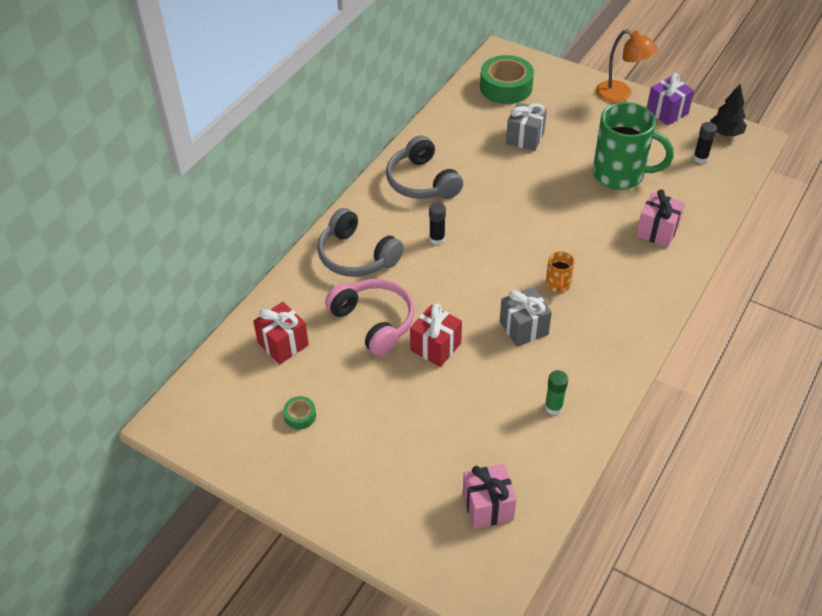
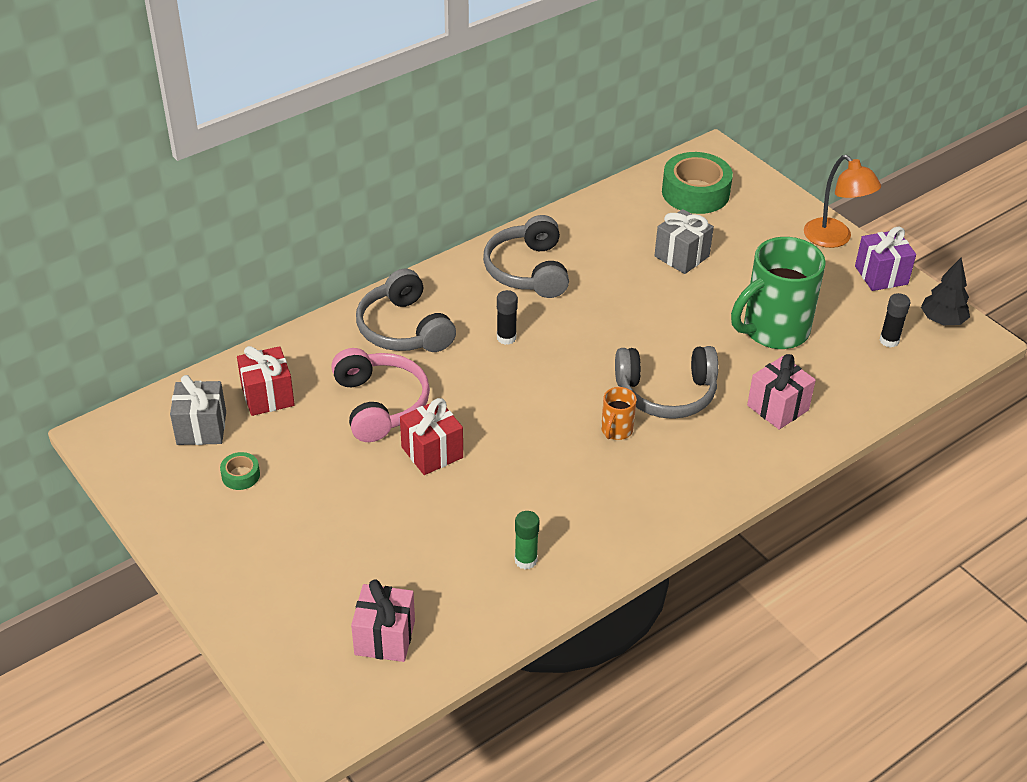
camera: 20 degrees right, 5 degrees down
grey gift [500,287,552,347] -> grey gift moved to [170,375,226,445]
green mug [593,102,674,189] -> green mug turned 105 degrees clockwise [731,237,826,349]
none -> grey headphones [615,346,718,419]

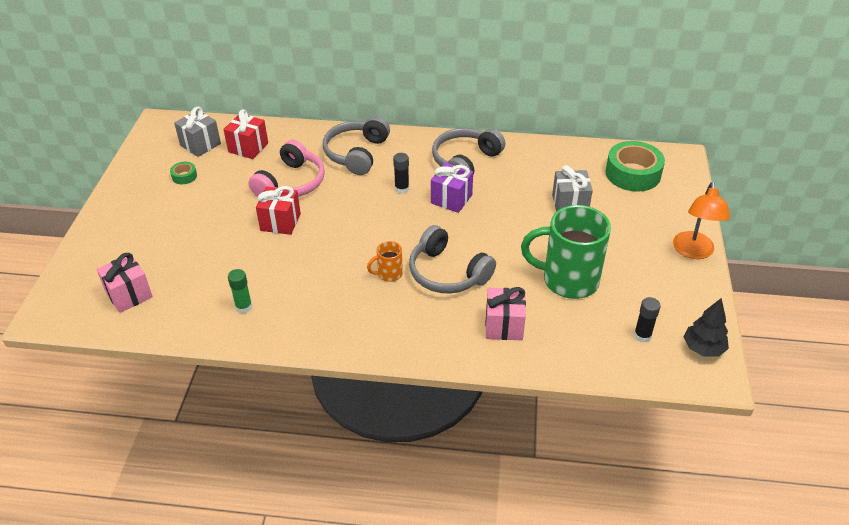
camera: 45 degrees right, 0 degrees up
purple gift [855,227,916,291] -> purple gift moved to [431,162,473,213]

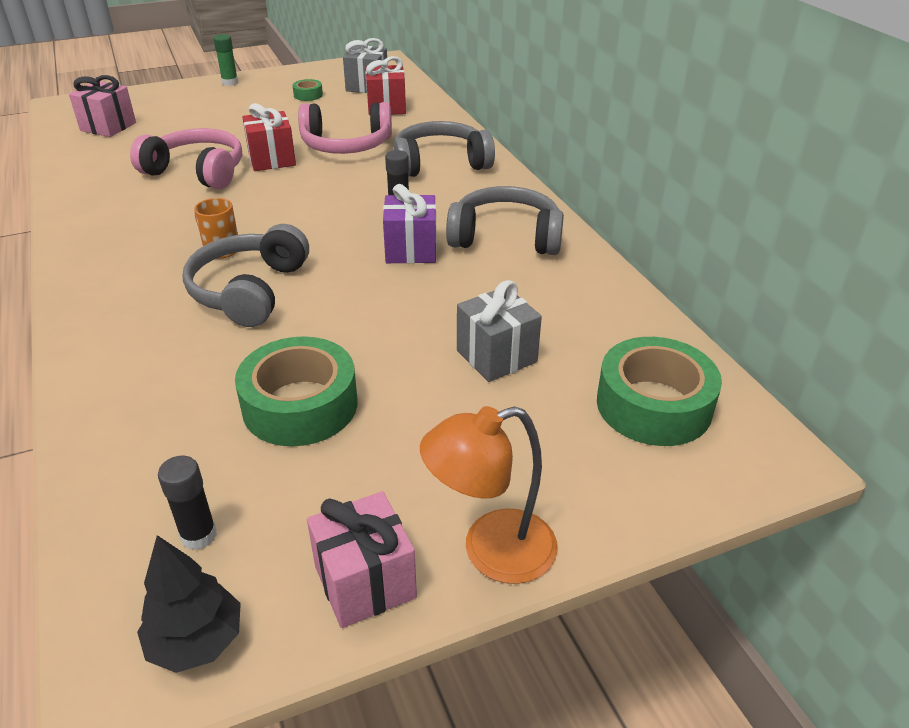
camera: 60 degrees right, 5 degrees down
green glue stick [228,269,252,314] -> green glue stick moved to [213,34,238,86]
pink gift [485,287,526,340] -> pink gift moved to [307,491,417,628]
green mug [521,205,611,299] -> green tape [235,336,358,446]
none -> pink headphones [130,128,242,189]

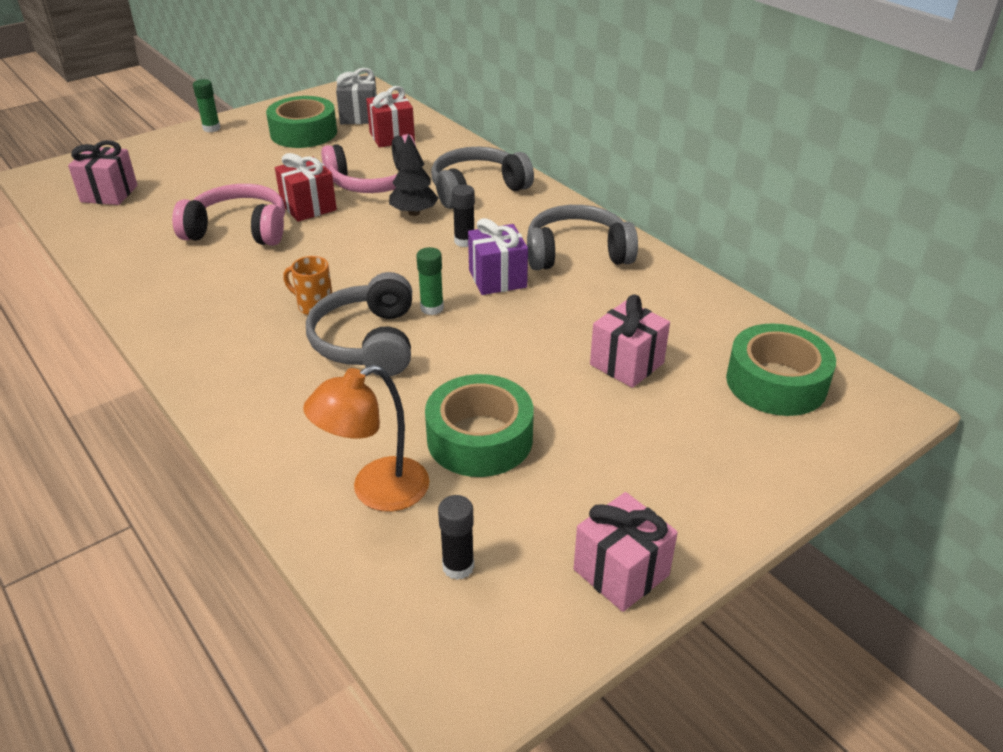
camera: 15 degrees left, 0 degrees up
black tree [137,535,241,673] -> black tree moved to [389,134,439,216]
green tape [292,79,323,101] -> green tape [266,96,337,148], size x2.21
orange lamp [420,406,558,584] -> orange lamp moved to [303,365,429,512]
grey gift [457,280,542,382] -> pink gift [590,295,670,388]
none -> green glue stick [417,247,444,315]

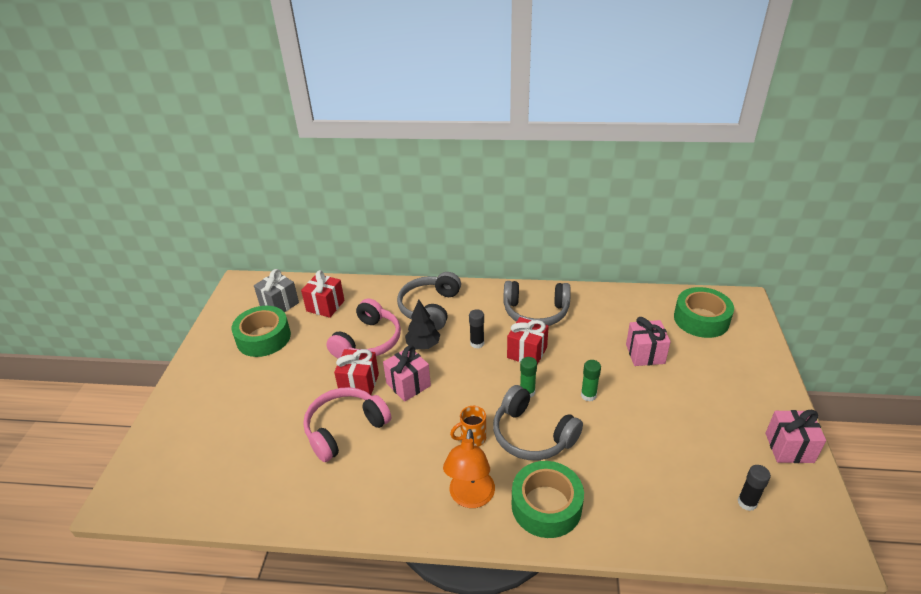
camera: 45 degrees left, 0 degrees up
pink gift [68,140,138,205] -> pink gift moved to [383,346,431,402]
green glue stick [193,79,221,132] -> green glue stick moved to [581,360,601,402]
orange lamp [303,365,429,512] -> orange lamp moved to [443,429,495,508]
green tape [425,374,534,477] -> green tape moved to [512,461,584,538]
purple gift [468,218,528,295] -> red gift [507,317,549,365]
grey headphones [527,205,638,270] -> grey headphones turned 120 degrees counterclockwise [503,281,571,326]

